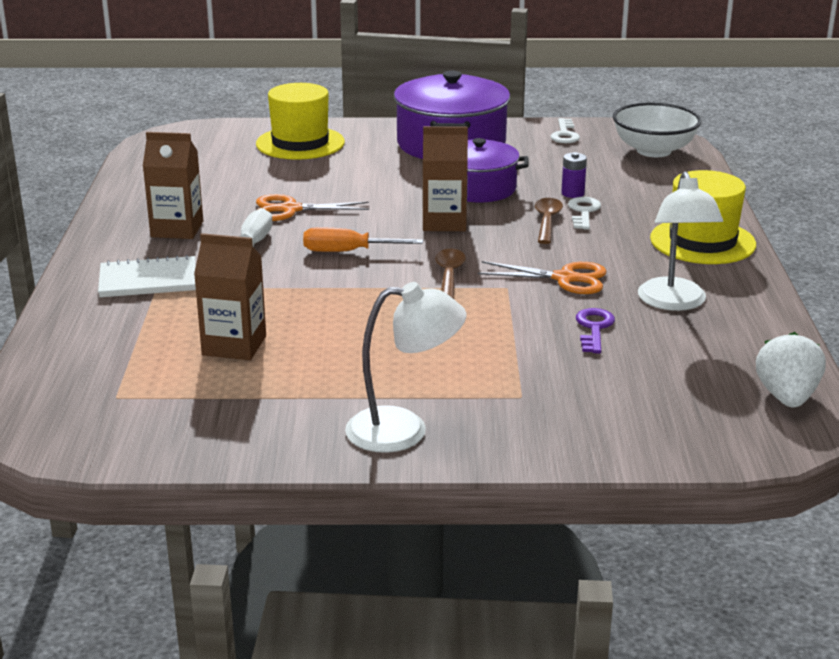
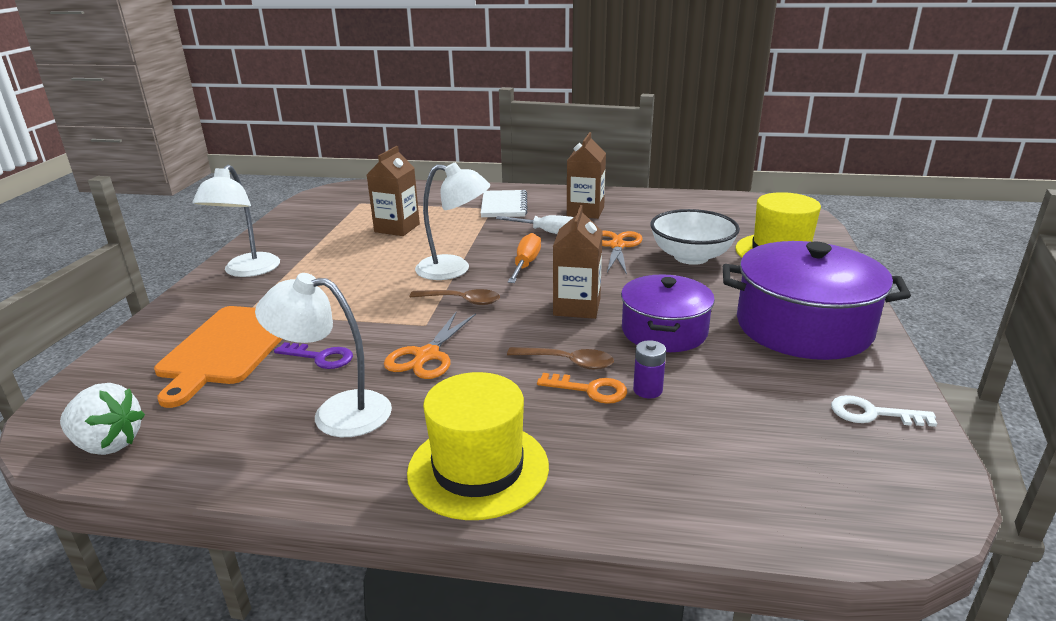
camera: 100 degrees right, 0 degrees up
white key [568,197,601,229] -> orange key [537,373,627,404]
white bowl [613,103,701,157] -> white bowl moved to [650,209,740,265]
none -> orange cutting board [154,306,282,408]
none -> white lamp [415,162,490,280]

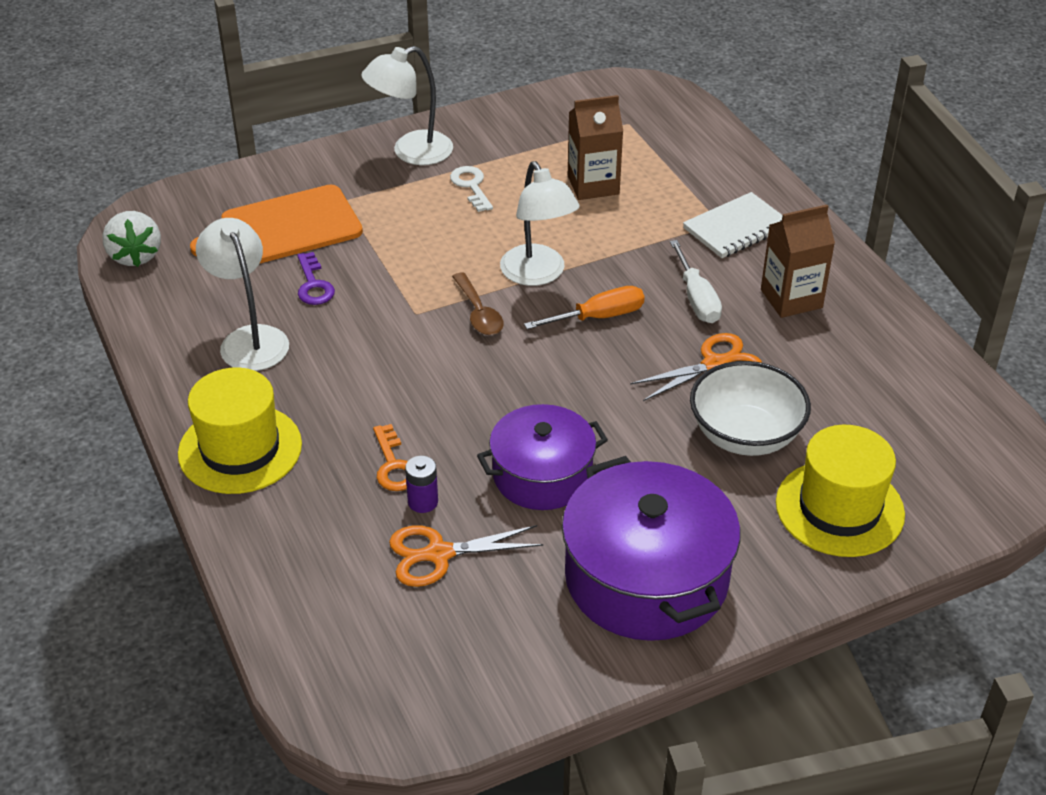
camera: 55 degrees right, 15 degrees up
orange scissors [384,311,476,379] -> orange scissors moved to [389,525,543,587]
brown spoon [507,347,614,370] -> none
brown carton [553,205,603,319] -> none
white key [831,395,937,427] -> white key moved to [450,166,493,212]

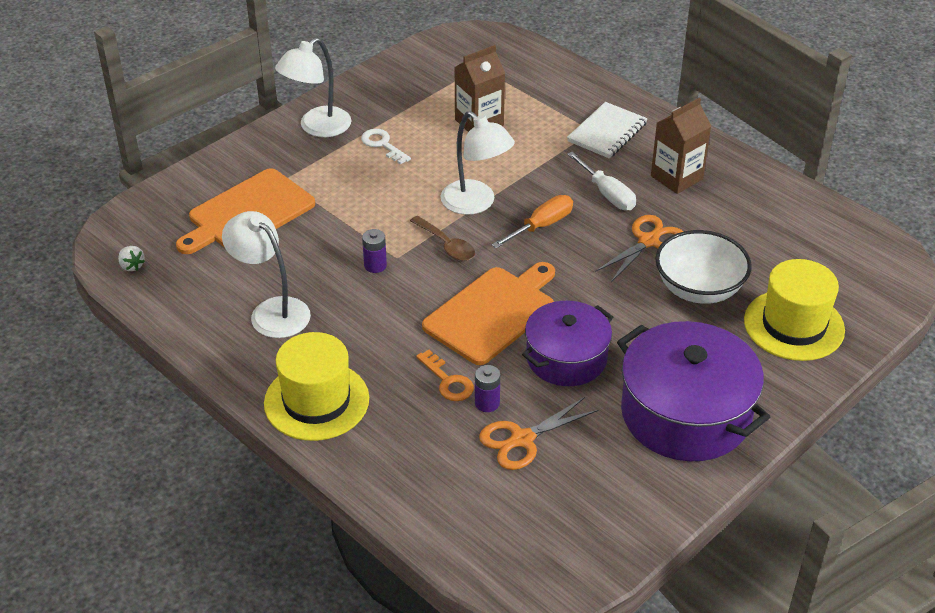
camera: 20 degrees left, 0 degrees up
white strawberry [102,211,161,267] -> white strawberry [118,246,145,271], size x0.52
purple key [297,252,335,305] -> none
none -> purple battery [362,229,387,273]
none -> orange cutting board [422,262,555,365]

